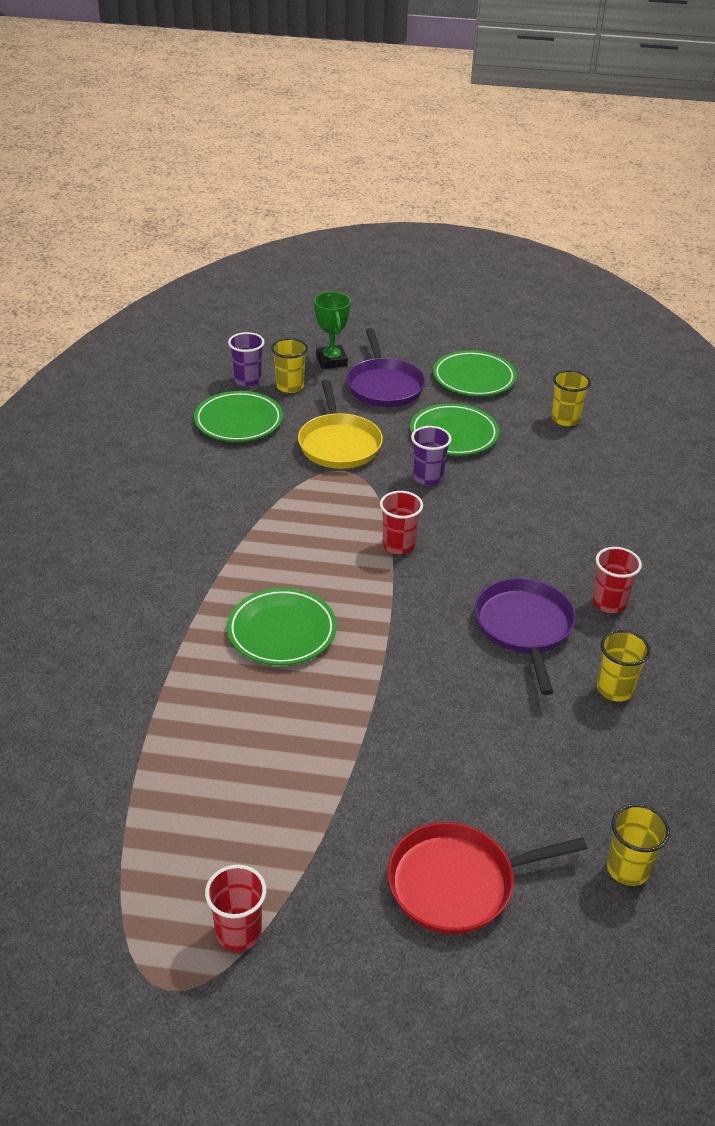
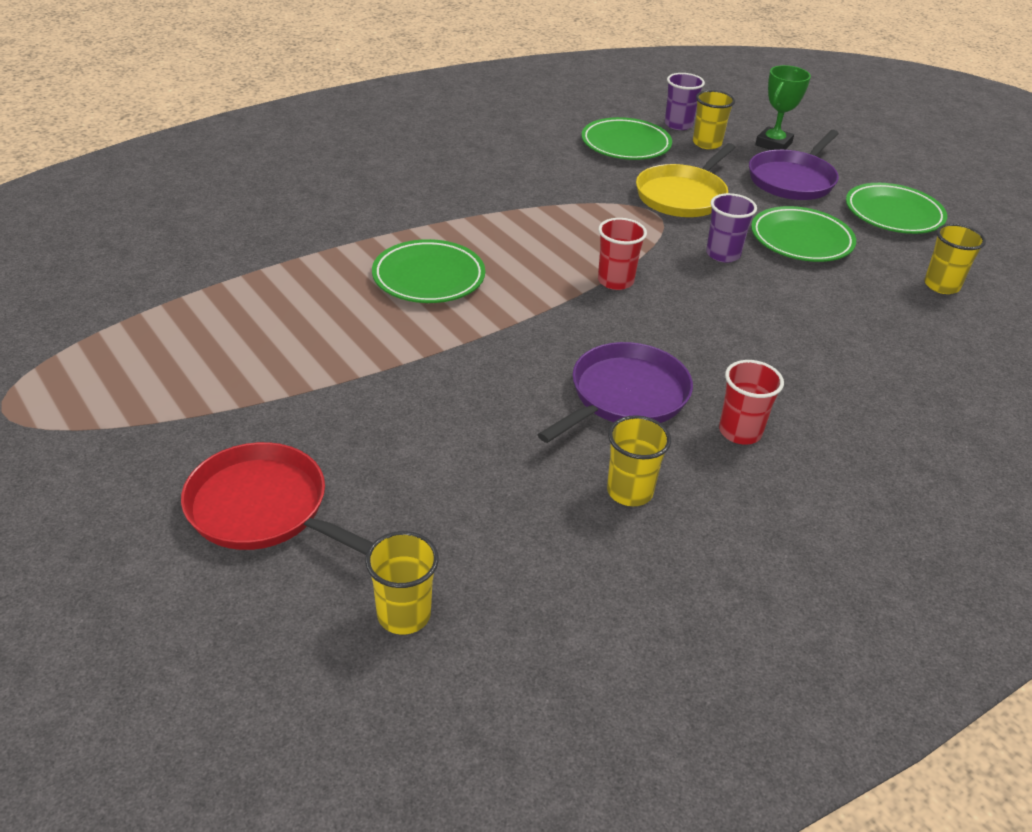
camera: 45 degrees right, 0 degrees up
red cup [205,865,267,951] -> none

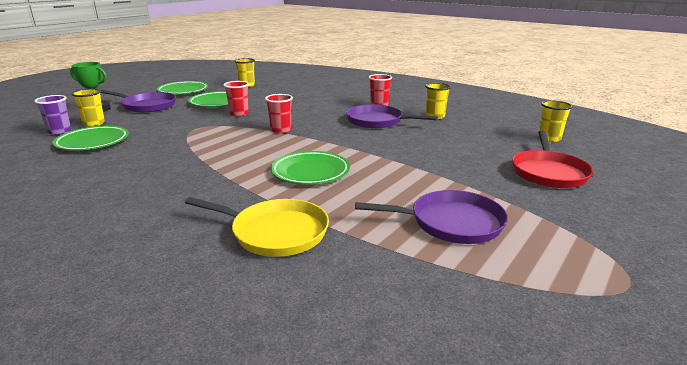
camera: 105 degrees left, 15 degrees down
yellow pan [636,143,736,217] -> yellow pan moved to [185,197,329,257]
purple cup [706,193,757,263] -> red cup [223,81,249,117]
none -> purple pan [355,190,508,244]

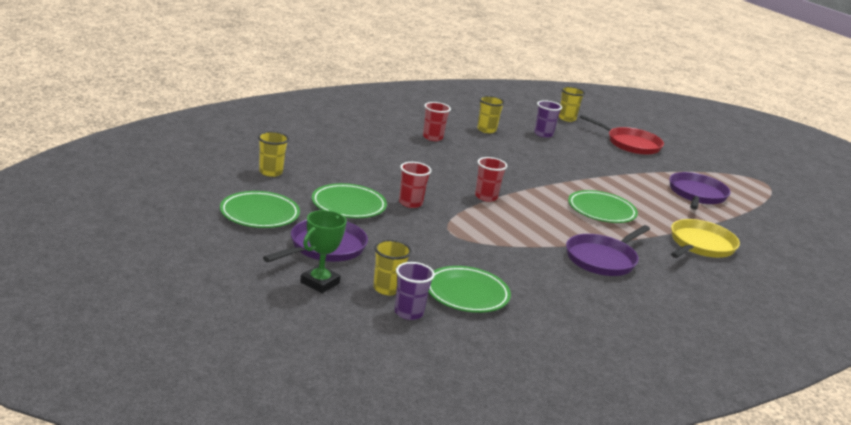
camera: 75 degrees left, 0 degrees up
purple pan [346,104,438,128] -> purple pan moved to [566,225,650,276]
none -> purple cup [534,100,562,138]

